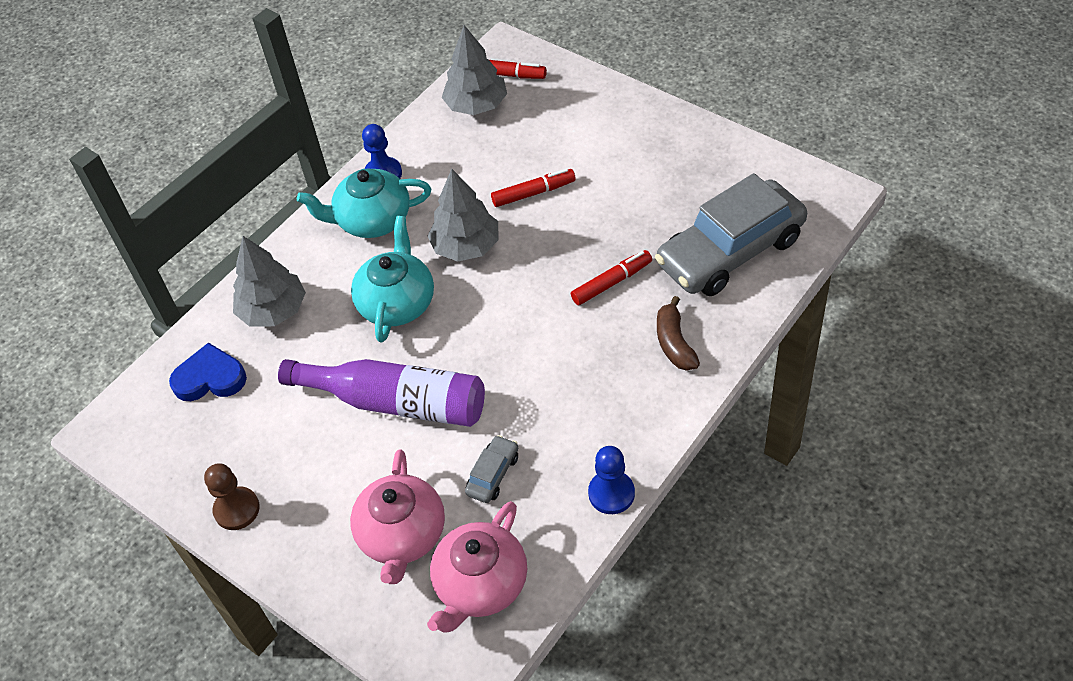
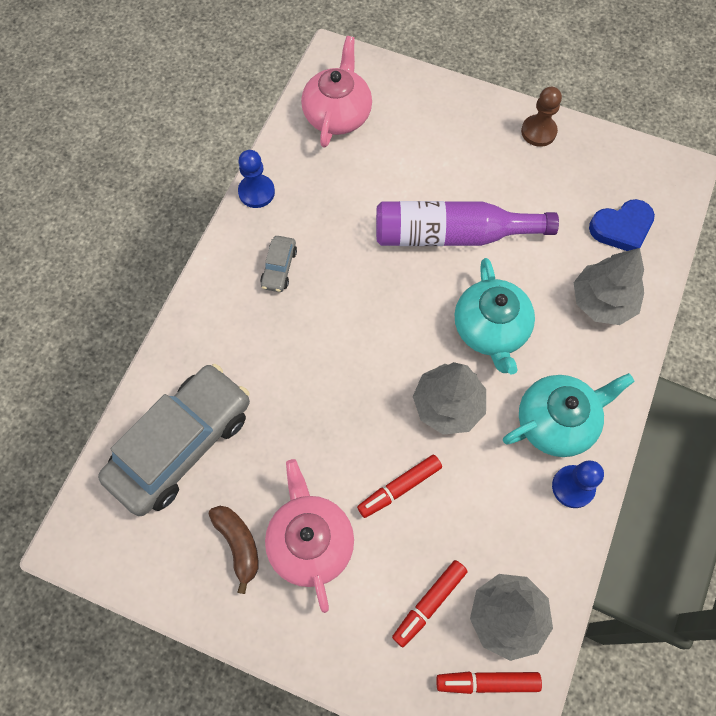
camera: 160 degrees right, 15 degrees up
pink teapot [350,449,445,584] -> pink teapot moved to [265,459,354,613]
grey car [465,435,518,503] -> grey car moved to [260,236,297,292]
red marker [571,250,652,306] -> red marker moved to [392,560,468,647]
brown banana [657,296,700,371] -> brown banana moved to [209,506,258,594]

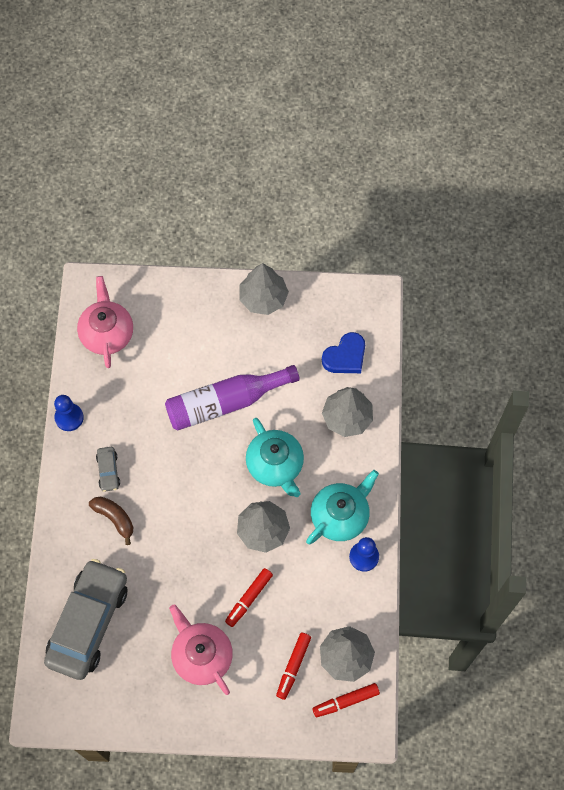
camera: 20 degrees left, 0 degrees up
brown banana [209,506,258,594] -> brown banana moved to [89,496,133,545]
brown pawn [521,87,562,147] -> grey tree [240,263,289,315]

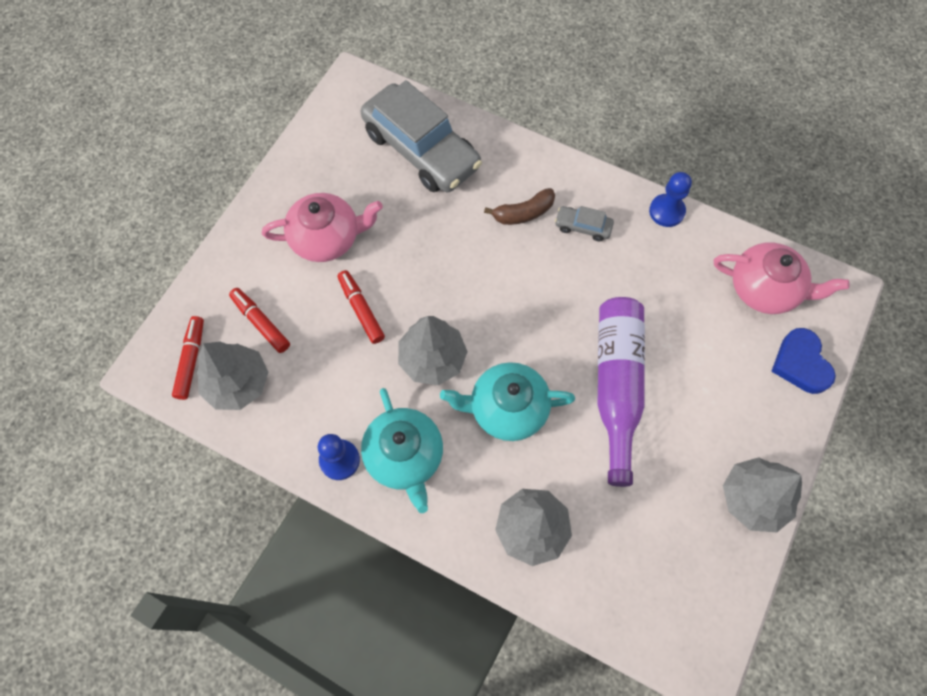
camera: 115 degrees right, 0 degrees up
blue heart [322,332,365,373] -> blue heart moved to [771,328,836,394]

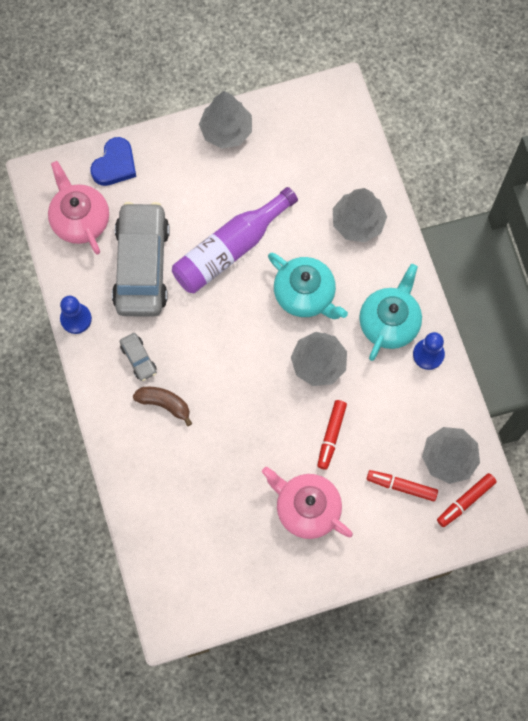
camera: 135 degrees left, 5 degrees up
red marker [229,288,290,353] -> red marker turned 105 degrees clockwise [367,470,438,501]
grey car [361,80,482,192] -> grey car moved to [112,202,170,317]

